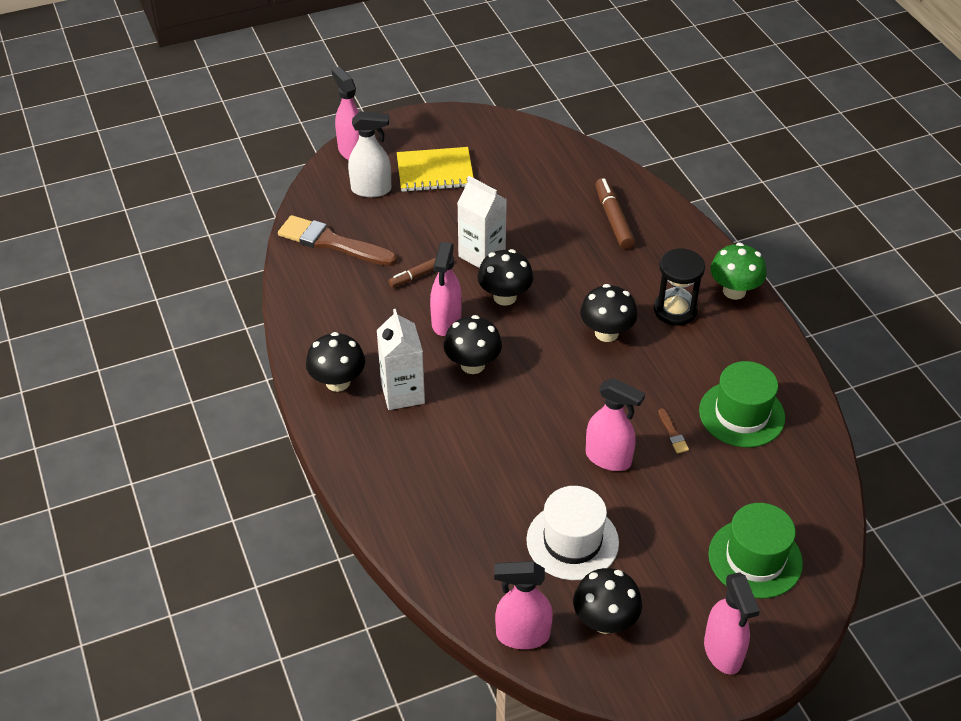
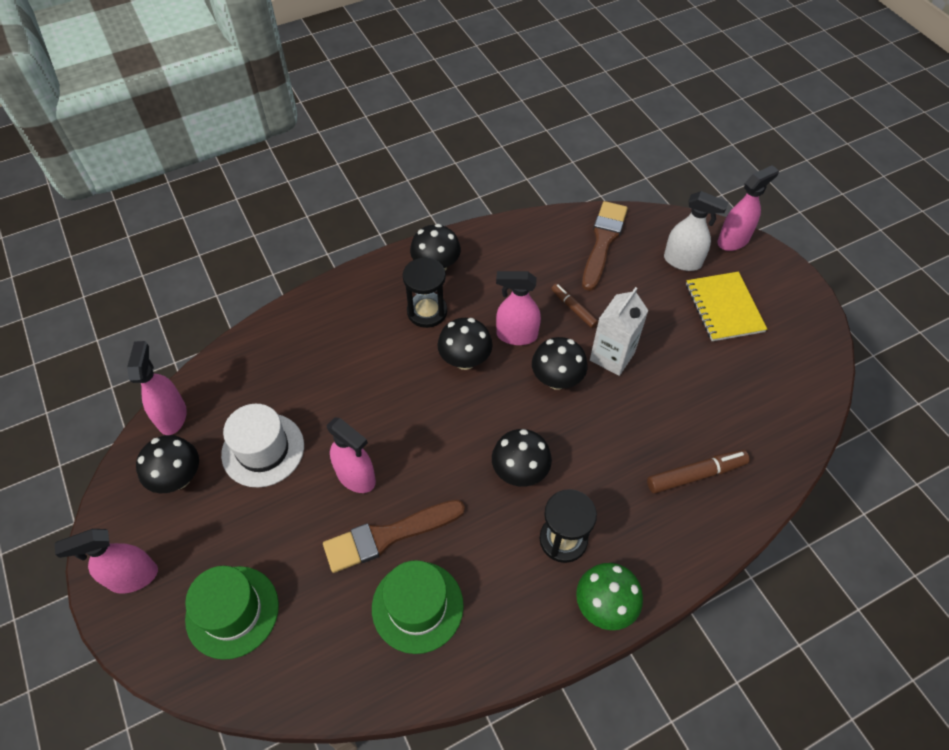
camera: 85 degrees right, 10 degrees up
white spray bottle [348,111,391,197] -> white spray bottle turned 60 degrees counterclockwise [664,191,729,271]
white carton [377,309,425,410] -> black hourglass [403,257,447,328]
pink spray bottle [586,378,645,471] -> pink spray bottle turned 75 degrees counterclockwise [327,417,376,493]
brown brush [658,408,689,454] -> brown brush [323,500,465,573], size x2.48

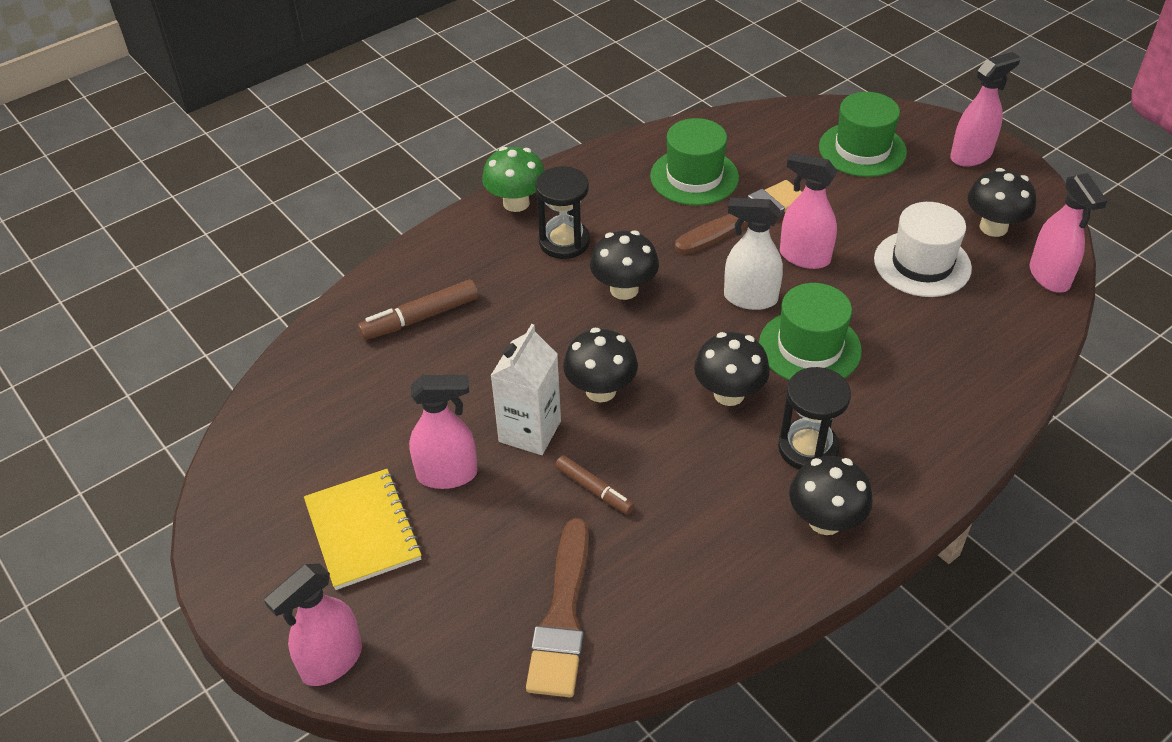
camera: 170 degrees right, 10 degrees down
pink spray bottle [496,271,541,345] -> pink spray bottle moved to [409,375,478,489]
white spray bottle [664,191,729,271] -> white spray bottle moved to [724,198,783,310]
none -> green hat [759,283,862,380]

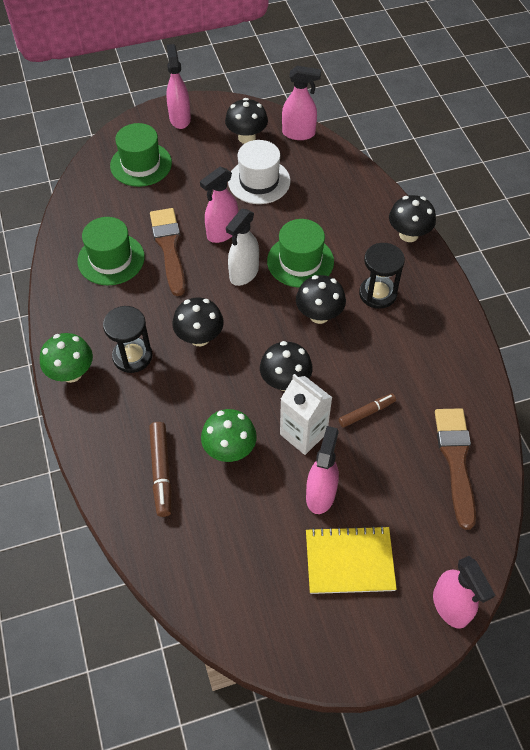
camera: 70 degrees left, 10 degrees up
brown brush [526,518,589,697] -> brown brush turned 120 degrees counterclockwise [435,408,476,530]
black mushroom [789,456,873,535] -> black mushroom moved to [389,195,436,242]
none -> green mushroom [201,409,257,462]

